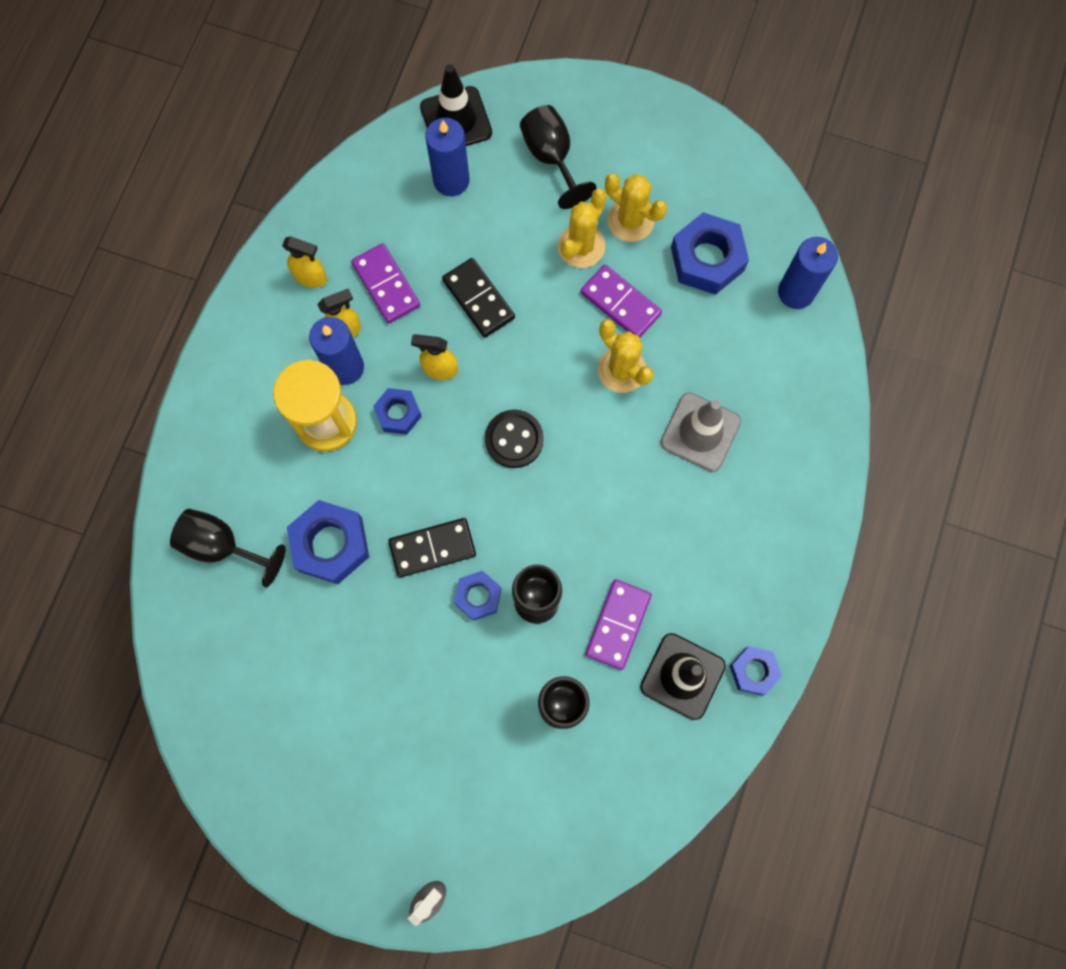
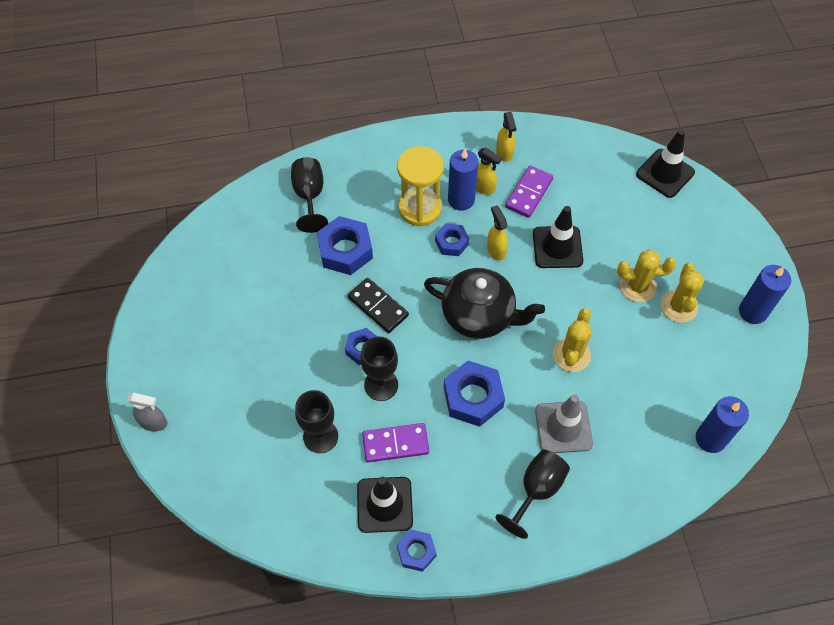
camera: 60 degrees right, 15 degrees down
blue candle [425,118,470,196] -> blue candle moved to [739,265,791,324]
black domino [442,258,515,338] -> black traffic cone [533,206,583,268]
black button [485,410,544,468] -> black teapot [424,268,545,339]
black goblet [520,105,597,209] -> black goblet moved to [495,450,570,539]
purple domino [581,265,662,338] -> none
blue nut [671,212,749,295] -> blue nut moved to [444,361,505,427]

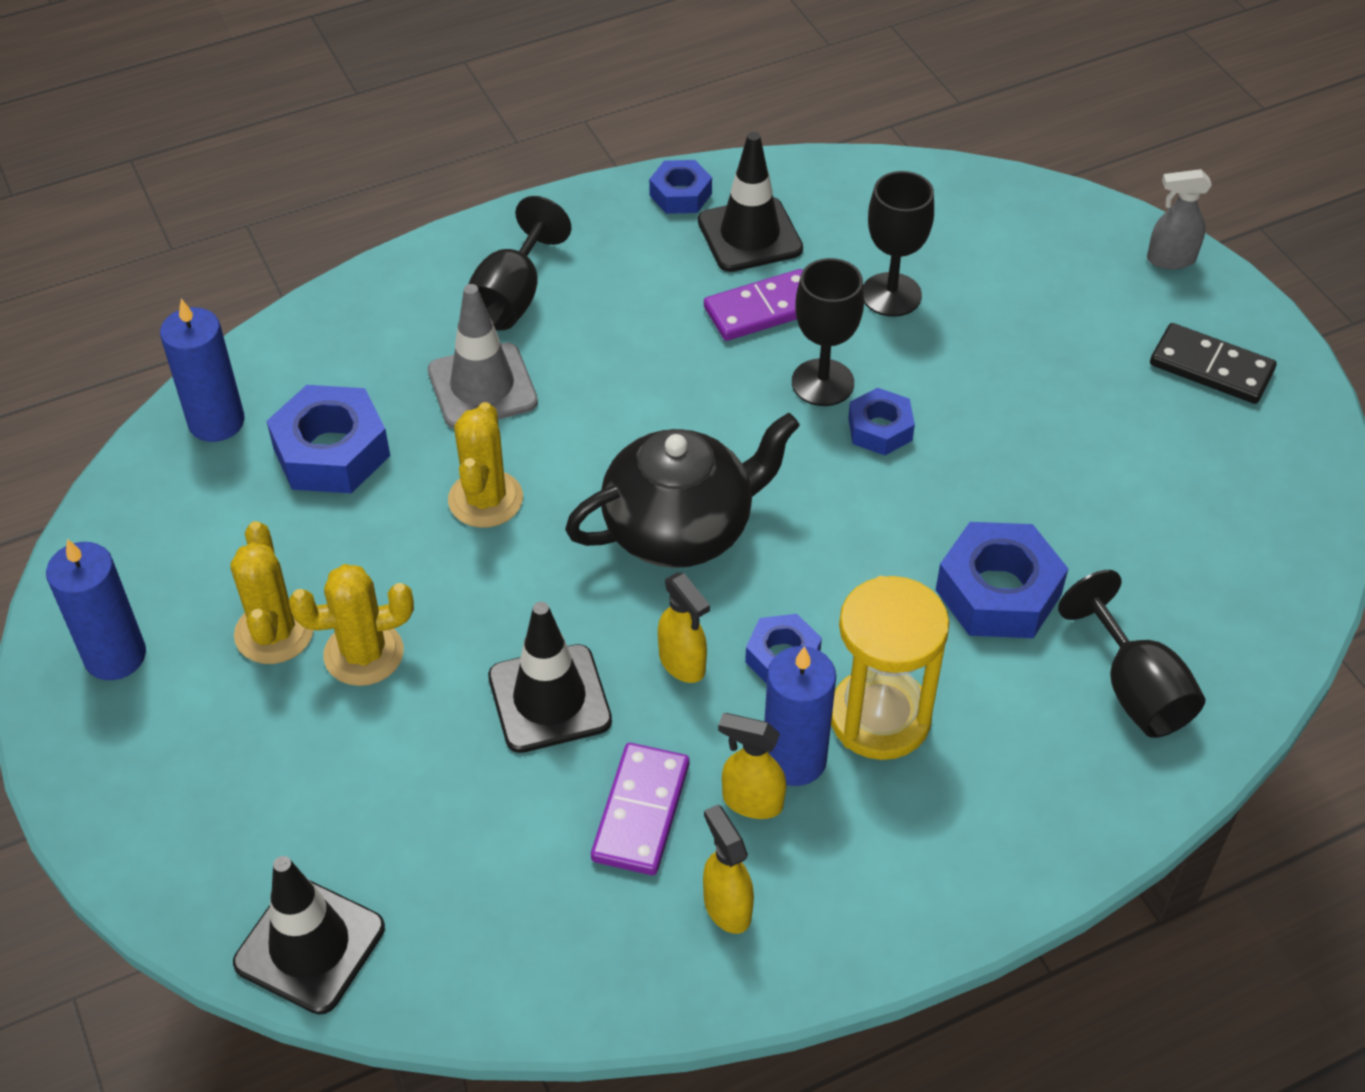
camera: 165 degrees right, 10 degrees down
black domino [348,278,409,333] -> black domino moved to [1150,323,1277,404]
black teapot [424,268,545,339] -> black teapot turned 150 degrees clockwise [565,413,800,568]
blue nut [444,361,505,427] -> blue nut moved to [267,385,390,493]

